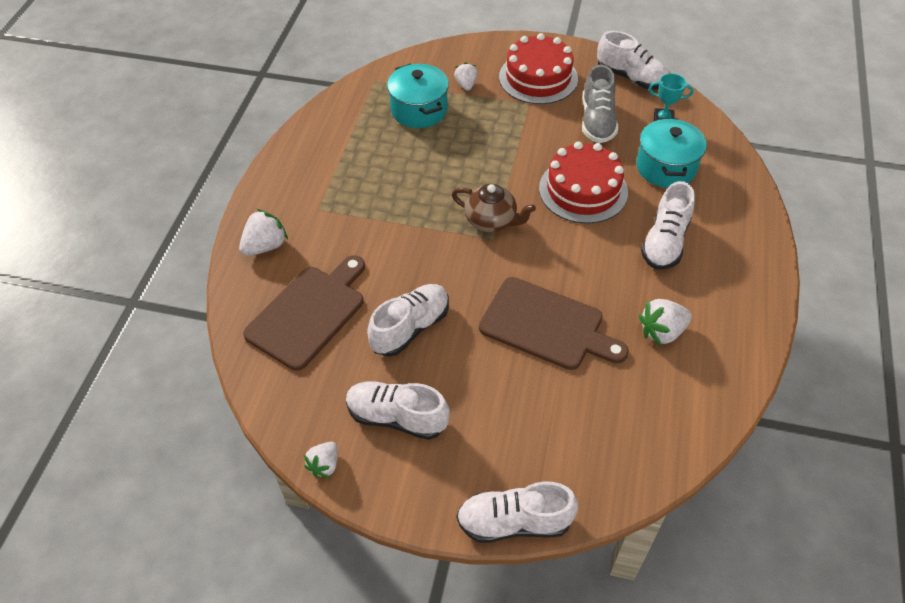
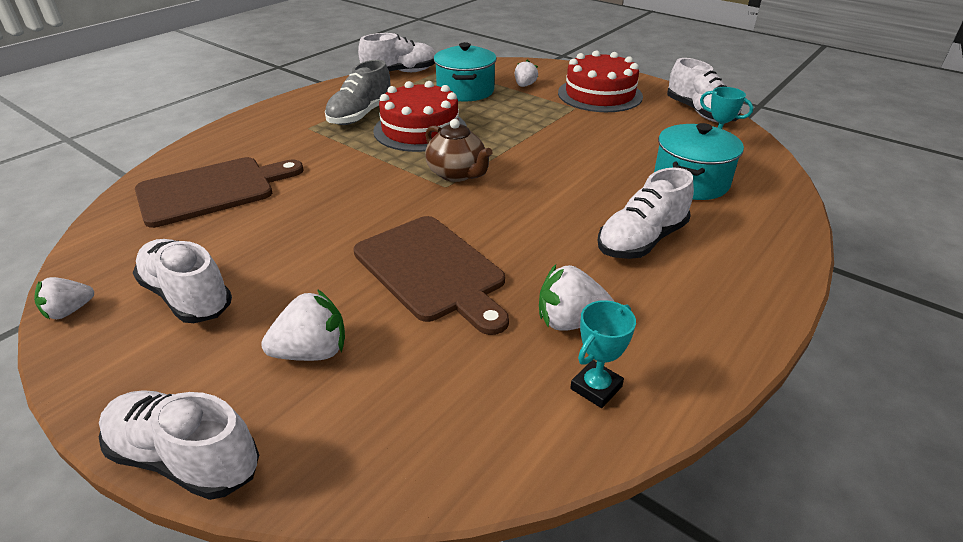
camera: 25 degrees right, 15 degrees down
white strawberry [239,209,288,256] -> white strawberry moved to [261,289,345,361]
white shoe [367,284,449,357] -> white shoe moved to [358,33,436,72]
red cake [539,141,628,224] -> red cake moved to [373,81,467,152]
grey shoe [582,65,618,143] -> grey shoe moved to [325,60,390,125]
none -> turquoise trophy [570,300,636,408]

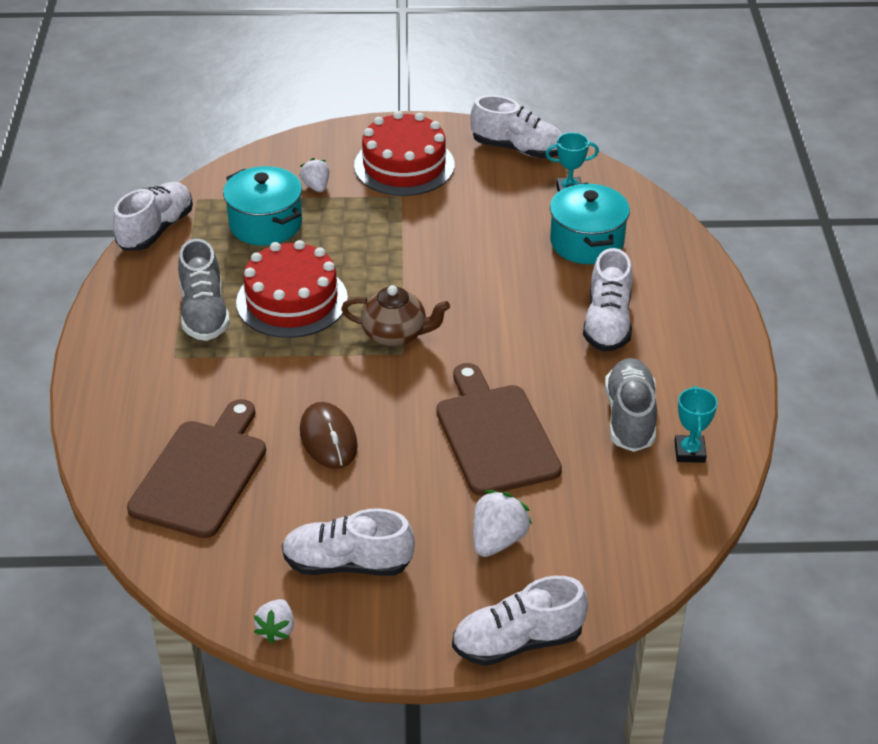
camera: 40 degrees left, 5 degrees up
brown cutting board [353,216,509,335] -> brown cutting board turned 120 degrees counterclockwise [436,363,562,496]
white strawberry [539,264,615,331] -> grey shoe [605,358,657,452]
none -> brown mouse [300,402,358,469]

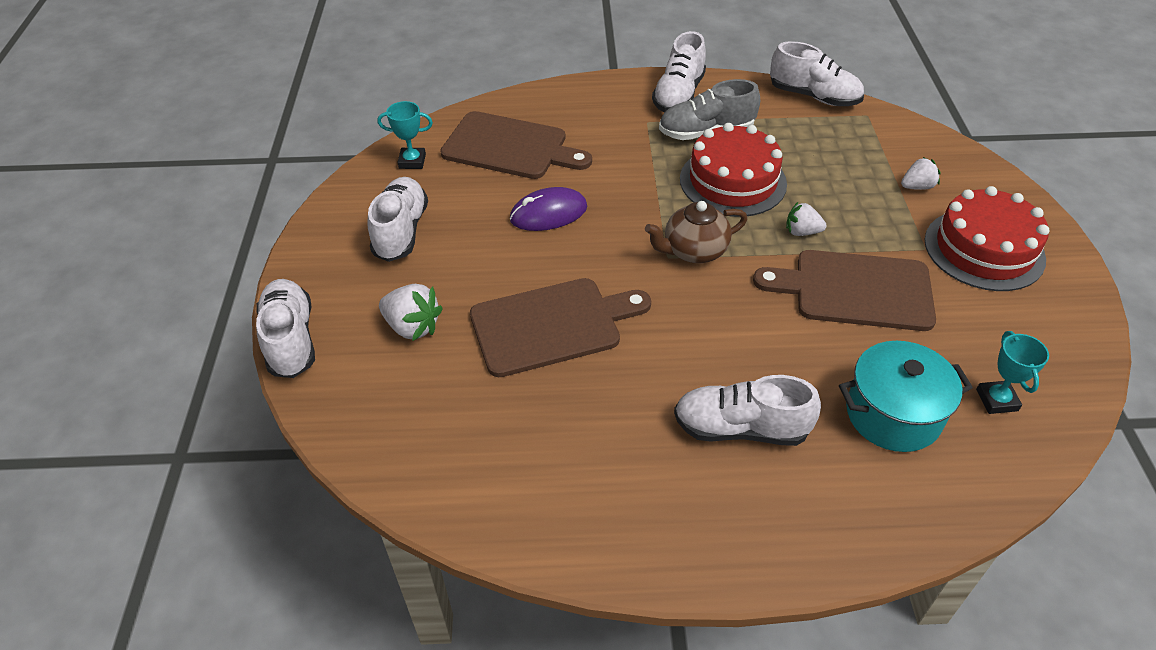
camera: 90 degrees right, 5 degrees up
turquoise pot [223,166,302,246] -> none
white strawberry [254,599,294,644] -> white strawberry moved to [786,201,827,236]
brown mouse [300,402,358,469] -> purple mouse [510,187,588,231]
brown teapot [341,285,450,347] -> brown teapot turned 60 degrees clockwise [645,201,747,263]
white shoe [470,95,562,158] -> white shoe moved to [652,31,706,112]
grey shoe [605,358,657,452] -> none
turquoise trophy [675,386,718,463] -> turquoise trophy moved to [378,101,433,169]
none -> brown cutting board [753,250,936,331]

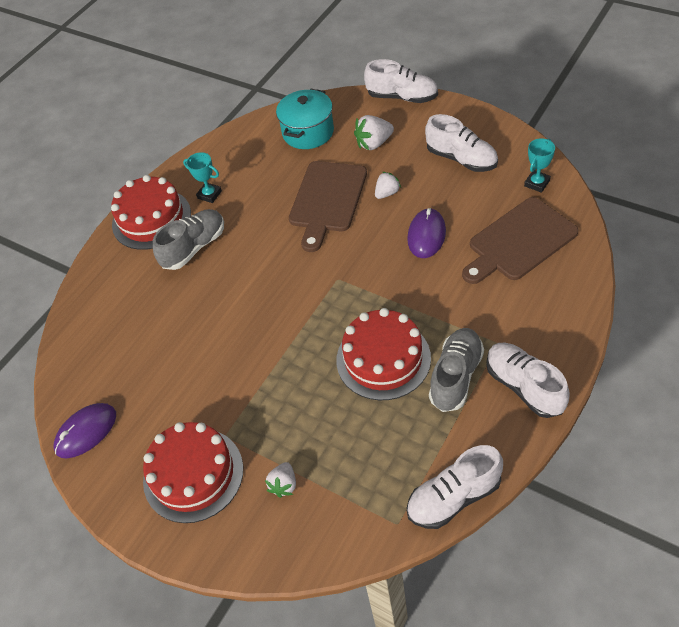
camera: 130 degrees right, 5 degrees up
brown teapot [645,201,747,263] -> none
white shoe [674,375,821,446] -> grey shoe [153,209,224,270]
brown cutting board [753,250,936,331] -> none
white strawberry [786,201,827,236] -> white strawberry moved to [375,172,401,199]
turquoise pot [839,341,973,452] -> turquoise pot moved to [276,89,334,149]
turquoise trophy [976,331,1049,414] -> turquoise trophy moved to [183,152,222,203]
none -> purple mouse [54,403,116,459]
none -> red cake [111,175,191,250]

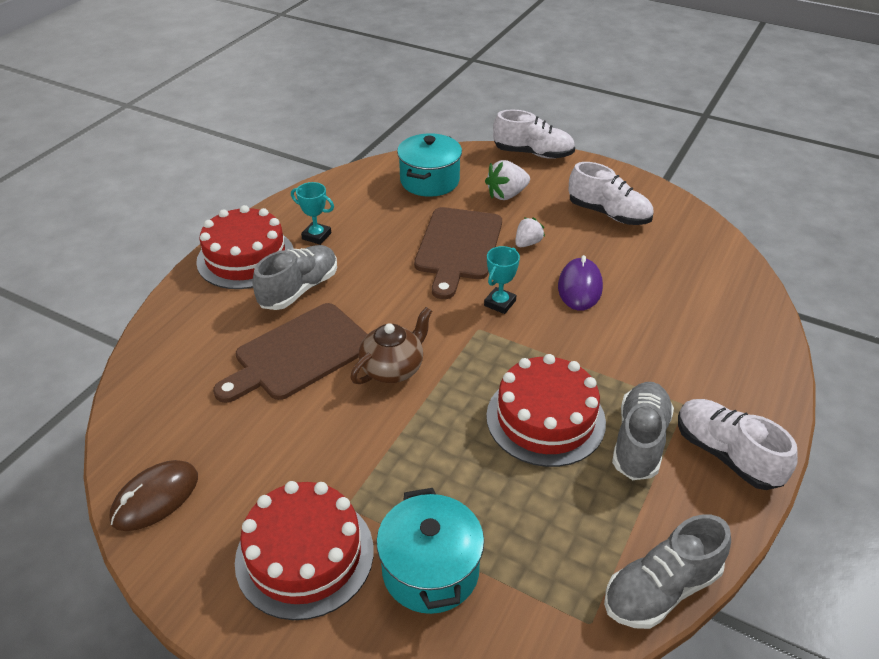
camera: 10 degrees left, 10 degrees down
purple mouse [54,403,116,459] -> brown mouse [109,460,198,531]
white strawberry [265,462,296,498] -> turquoise pot [376,488,484,614]
white shoe [407,445,503,529] -> grey shoe [604,514,731,629]
brown cutting board [462,197,579,284] -> brown cutting board moved to [213,303,368,403]
turquoise trophy [524,138,555,193] -> turquoise trophy moved to [484,246,520,314]
none -> brown teapot [350,307,432,384]

